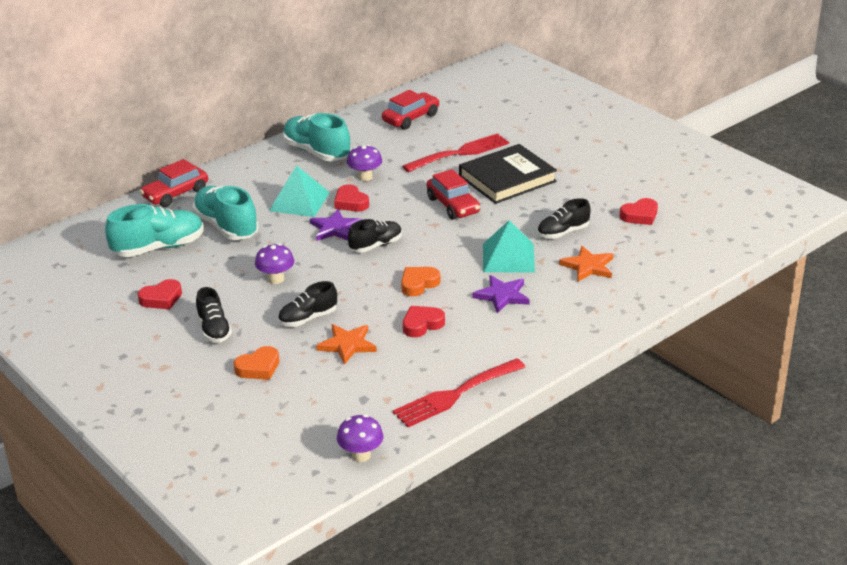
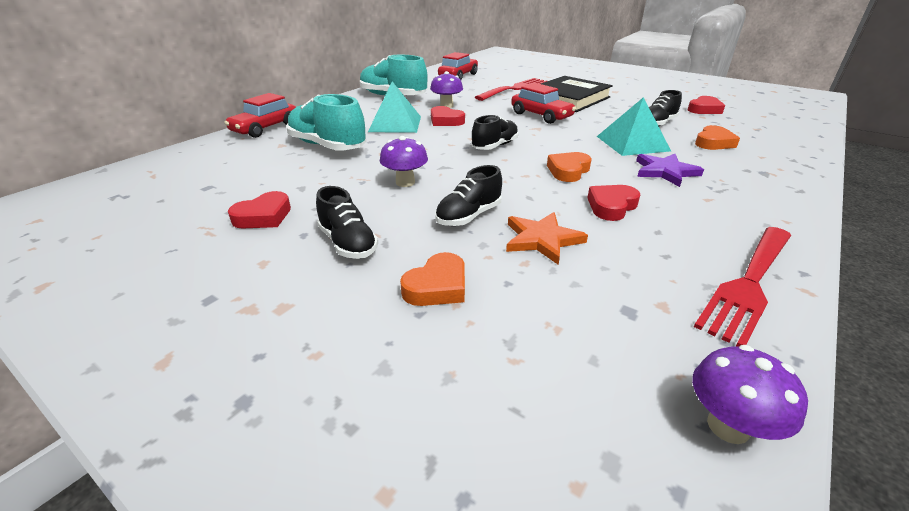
camera: 15 degrees left, 0 degrees up
turquoise shoe [105,204,204,257] -> none
purple star [310,209,363,241] -> none
orange star [559,246,613,282] -> orange heart [695,125,740,150]

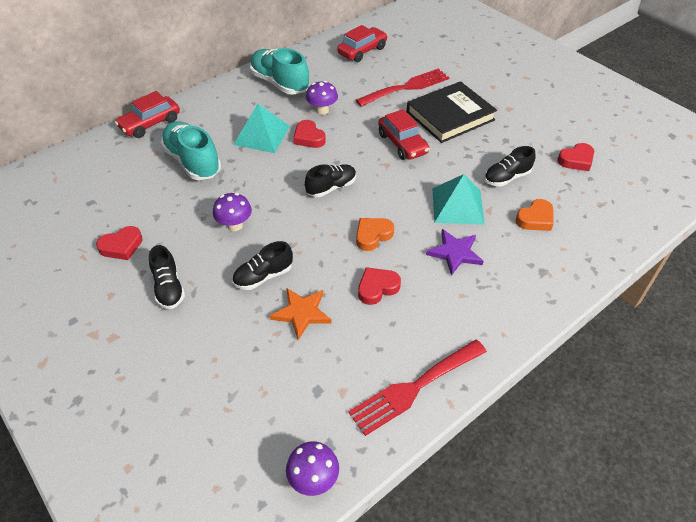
camera: 15 degrees right, 15 degrees up
orange heart [400,252,465,306] -> none

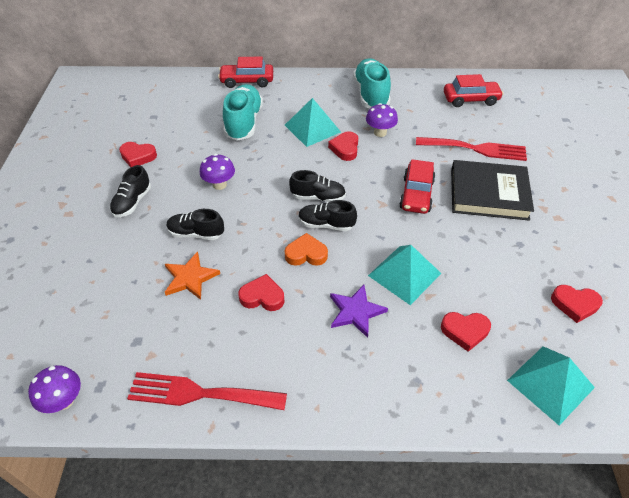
camera: 40 degrees right, 0 degrees up
black shoe [484,146,536,186] -> black shoe moved to [298,200,357,231]
orange heart [515,199,553,231] -> red heart [441,312,491,352]
none -> turquoise pyramid [507,346,595,426]

